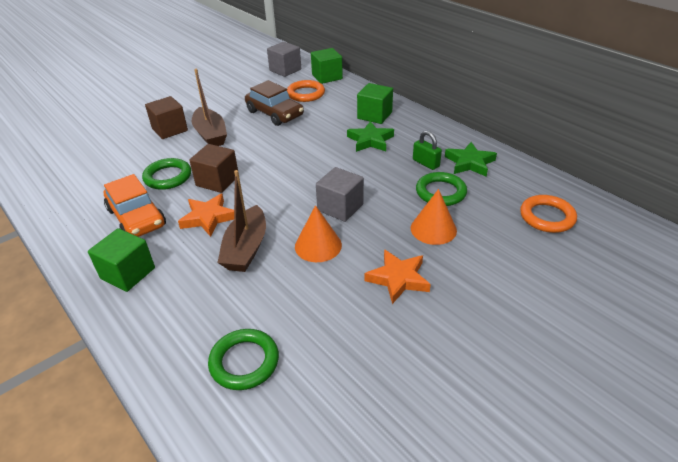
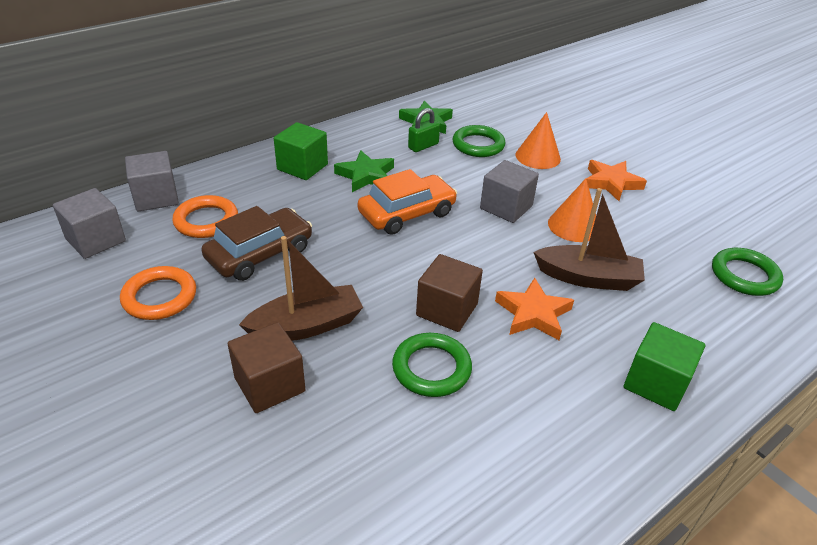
camera: 90 degrees left, 0 degrees up
orange car [104,174,166,237] -> orange car moved to [358,169,457,235]
green cube [311,48,343,84] -> grey cube [125,151,179,211]
orange ring [520,195,577,233] -> orange ring moved to [120,266,196,320]

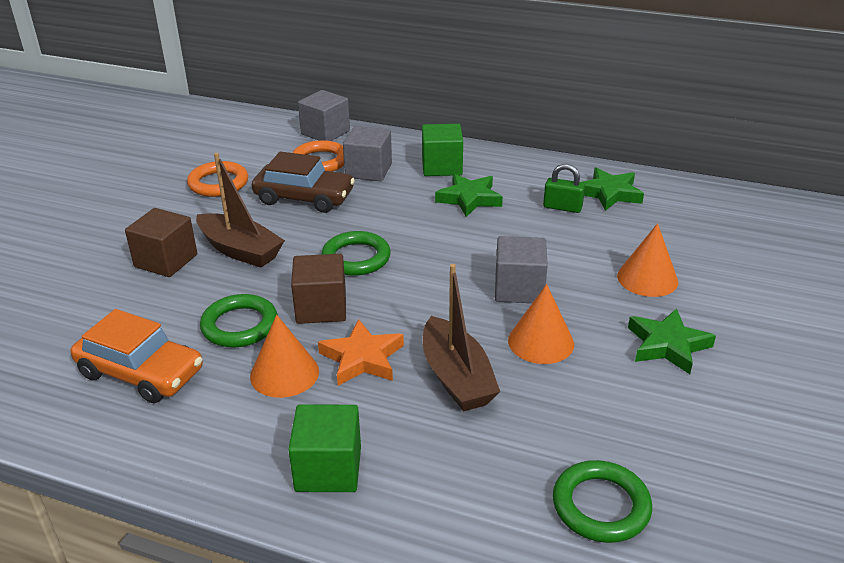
camera: 60 degrees right, 5 degrees down
grey cube [53,188,126,259] -> grey cube moved to [343,126,392,181]
orange car [358,169,457,235] -> orange car moved to [70,309,203,403]
green ring [452,125,505,157] -> green ring moved to [321,231,391,276]
orange star [586,160,647,201] -> green star [628,309,716,374]
none -> orange cone [250,315,319,398]

